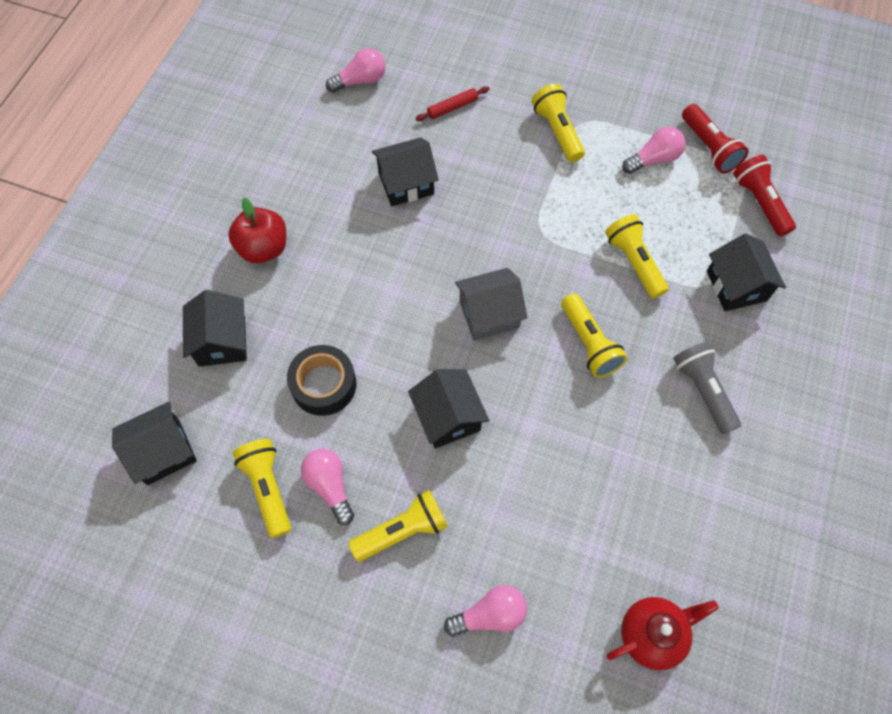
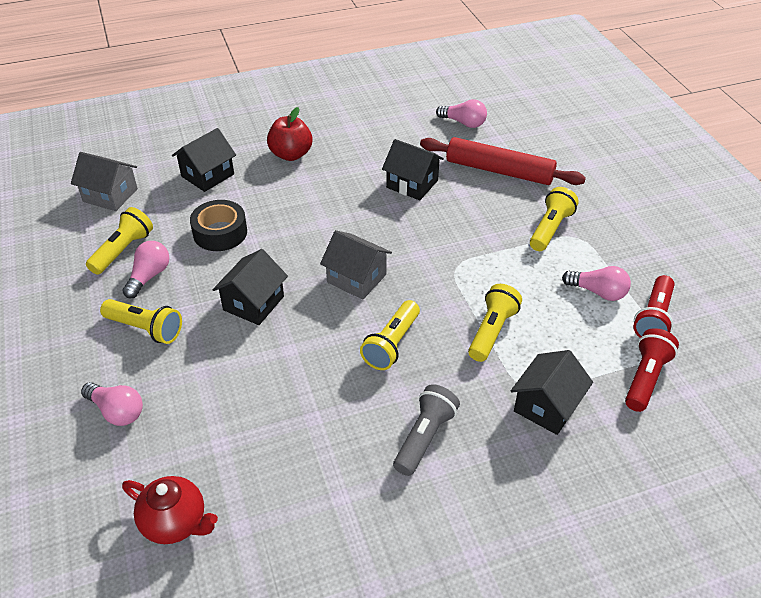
camera: 50 degrees right, 20 degrees down
black house [112,401,197,485] -> grey house [71,152,138,211]
red rolling pin [415,86,489,121] -> red rolling pin [420,137,586,185], size x2.29

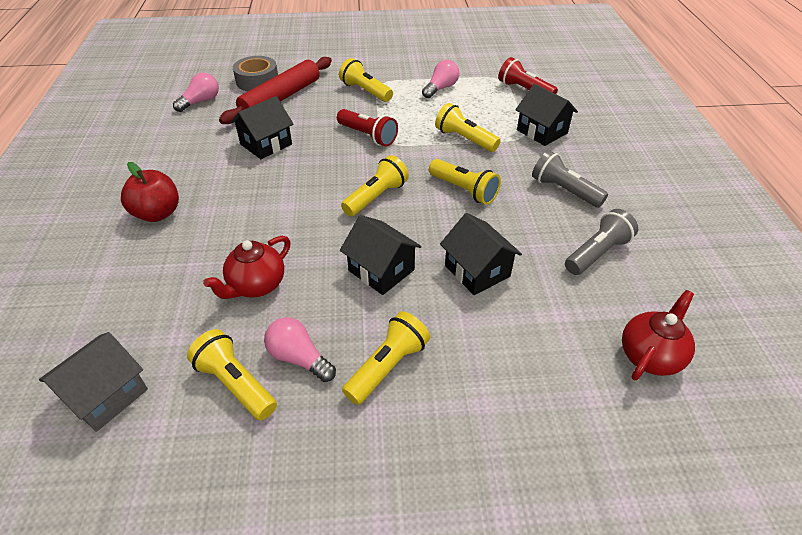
camera: 75 degrees left, 0 degrees up
pink light bulb [81,382,143,426] -> none
black house [172,128,236,192] -> black house moved to [440,213,522,295]
black tape [190,200,247,251] -> red teapot [203,236,291,299]
grey house [320,230,392,300] -> yellow flashlight [341,155,409,216]
red flashlight [633,275,675,338] -> red flashlight moved to [337,109,398,146]
none -> grey tape [233,56,278,91]
none -> grey flashlight [565,209,638,275]

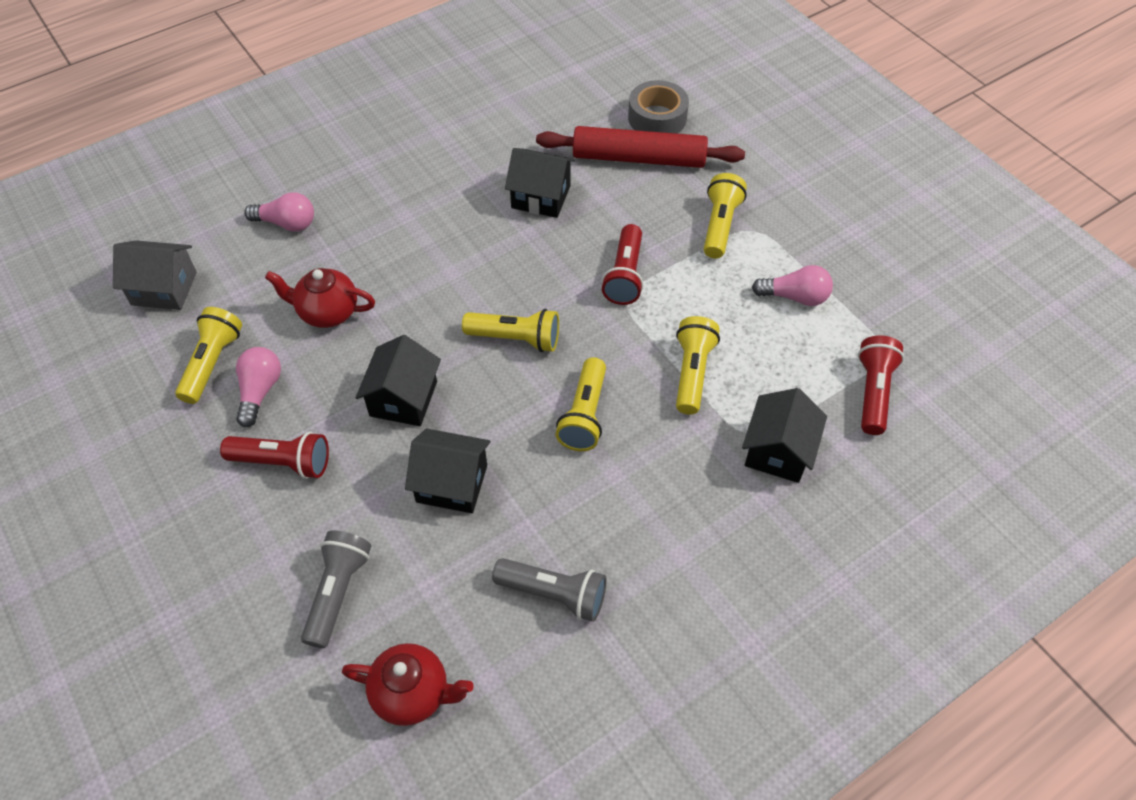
camera: 60 degrees right, 10 degrees up
red apple [121,162,179,222] -> none
pink light bulb [173,73,219,112] -> pink light bulb moved to [244,192,314,232]
yellow flashlight [342,311,430,405] -> red flashlight [220,432,329,479]
black house [440,213,522,295] -> black house turned 75 degrees clockwise [405,429,490,513]
grey flashlight [532,150,608,208] -> grey flashlight moved to [301,530,371,648]

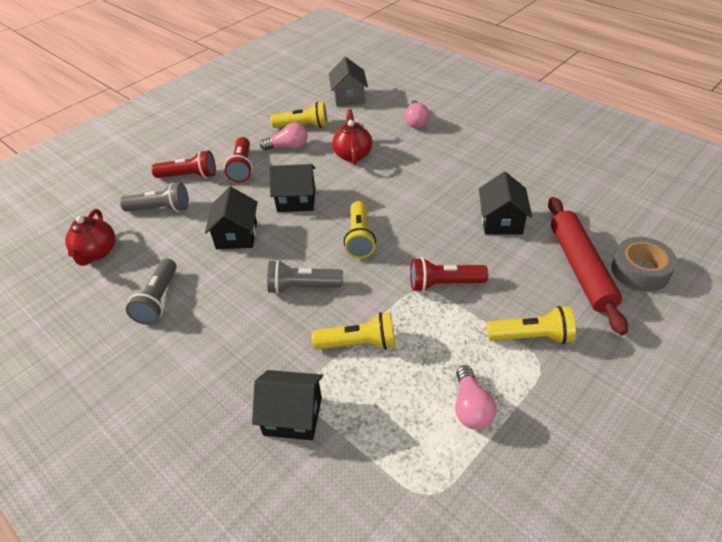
camera: 80 degrees right, 10 degrees down
yellow flashlight [556,357,606,451] -> grey flashlight [267,260,343,294]
red flashlight [858,336,904,435] -> red flashlight moved to [152,150,216,178]

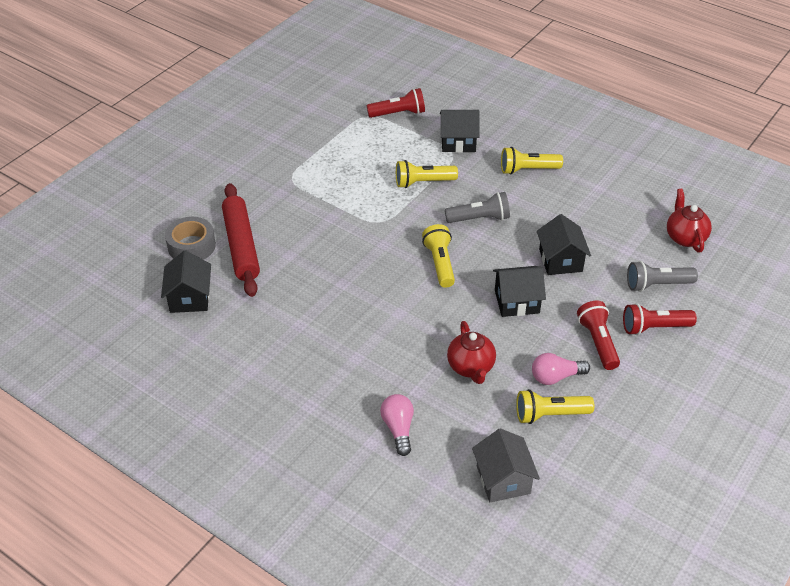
camera: 170 degrees right, 0 degrees up
grey flashlight [126,258,177,325] -> none
red flashlight [410,257,488,292] -> red flashlight moved to [367,88,425,118]
pink light bulb [455,365,497,430] -> none
black house [479,172,532,235] -> black house moved to [161,250,211,313]
yellow flashlight [487,306,576,344] -> yellow flashlight moved to [501,147,563,175]

